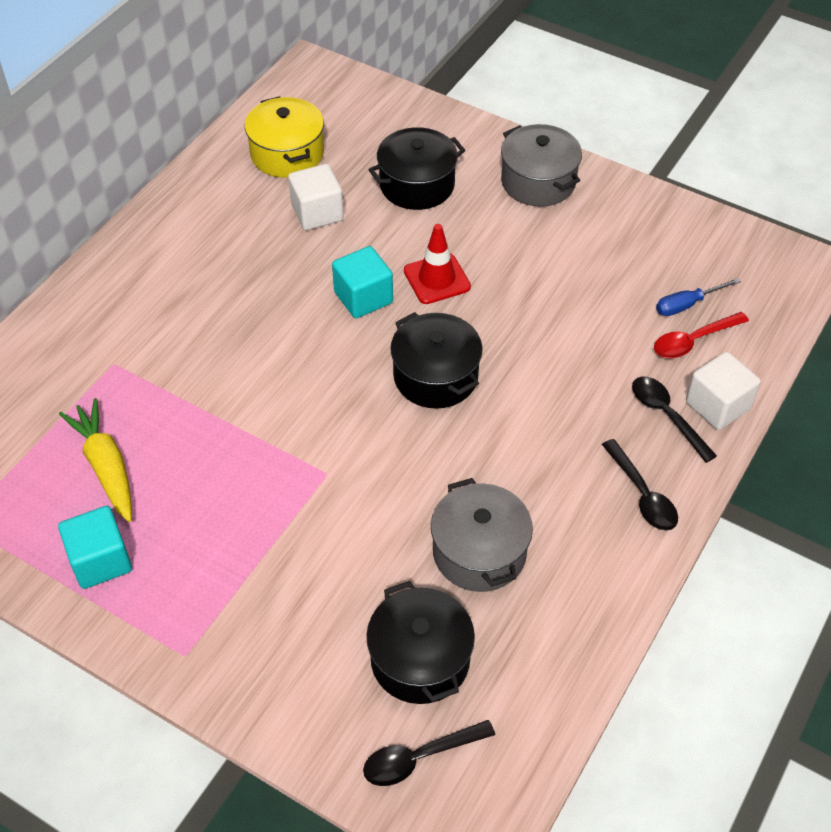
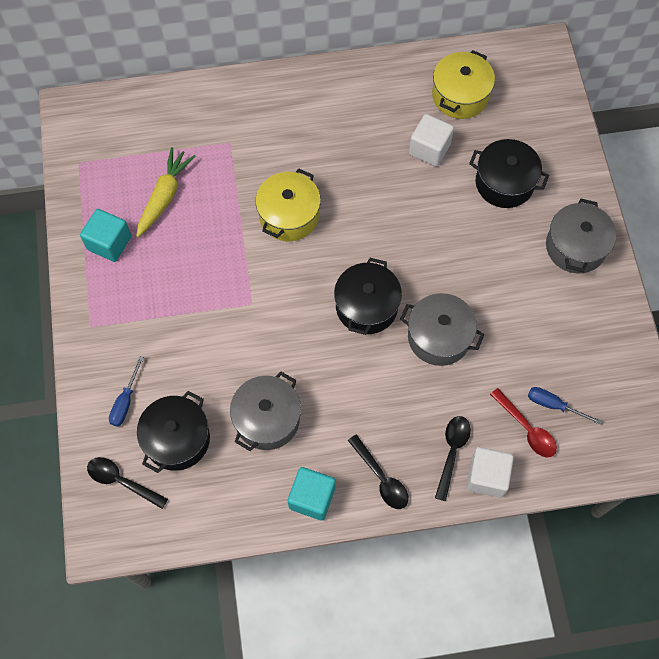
camera: 50 degrees right, 15 degrees up
turquoise cube [332,246,393,318] -> turquoise cube moved to [288,467,336,521]
red traffic cone [404,224,471,304] -> none
black spoon [602,439,678,531] -> black spoon turned 60 degrees counterclockwise [348,434,408,509]
red spoon [654,312,749,358] -> red spoon turned 150 degrees counterclockwise [490,388,557,457]
none -> blue screwdriver [109,356,144,427]
none -> yellow pot [256,169,321,241]
none -> grey pot [400,293,484,366]

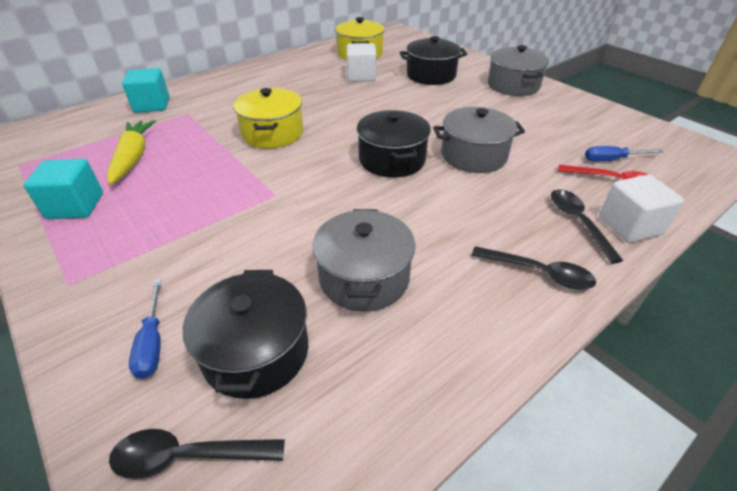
camera: 30 degrees left, 25 degrees down
turquoise cube [288,467,336,521] -> turquoise cube moved to [122,68,170,113]

